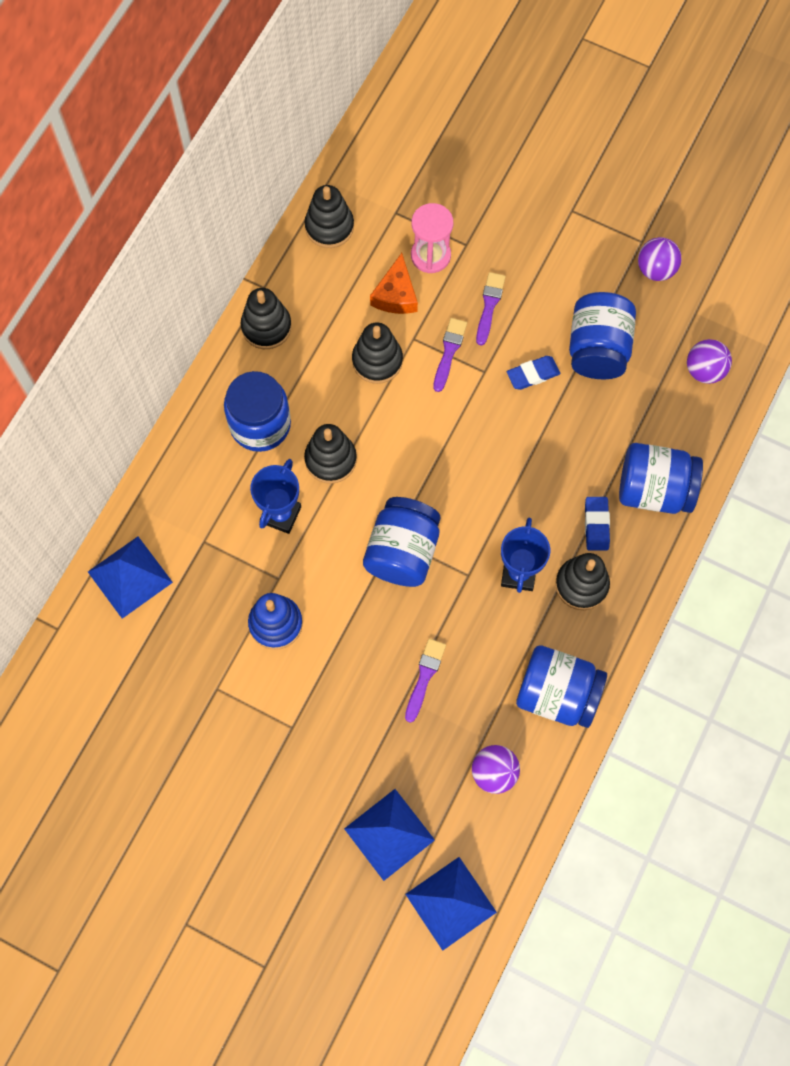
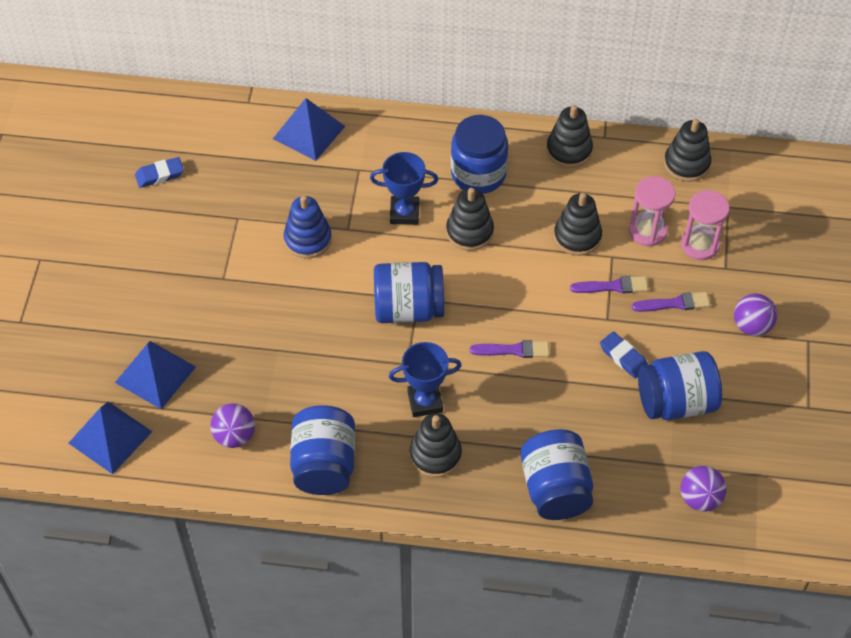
camera: 70 degrees right, 15 degrees down
orange cheese [370,253,418,314] -> pink hourglass [629,176,675,246]
purple brush [405,639,446,723] -> purple brush moved to [470,340,549,358]
blue eraser [585,497,610,551] -> blue eraser moved to [135,157,184,188]
purple ball [638,237,682,281] -> purple ball moved to [734,294,777,336]

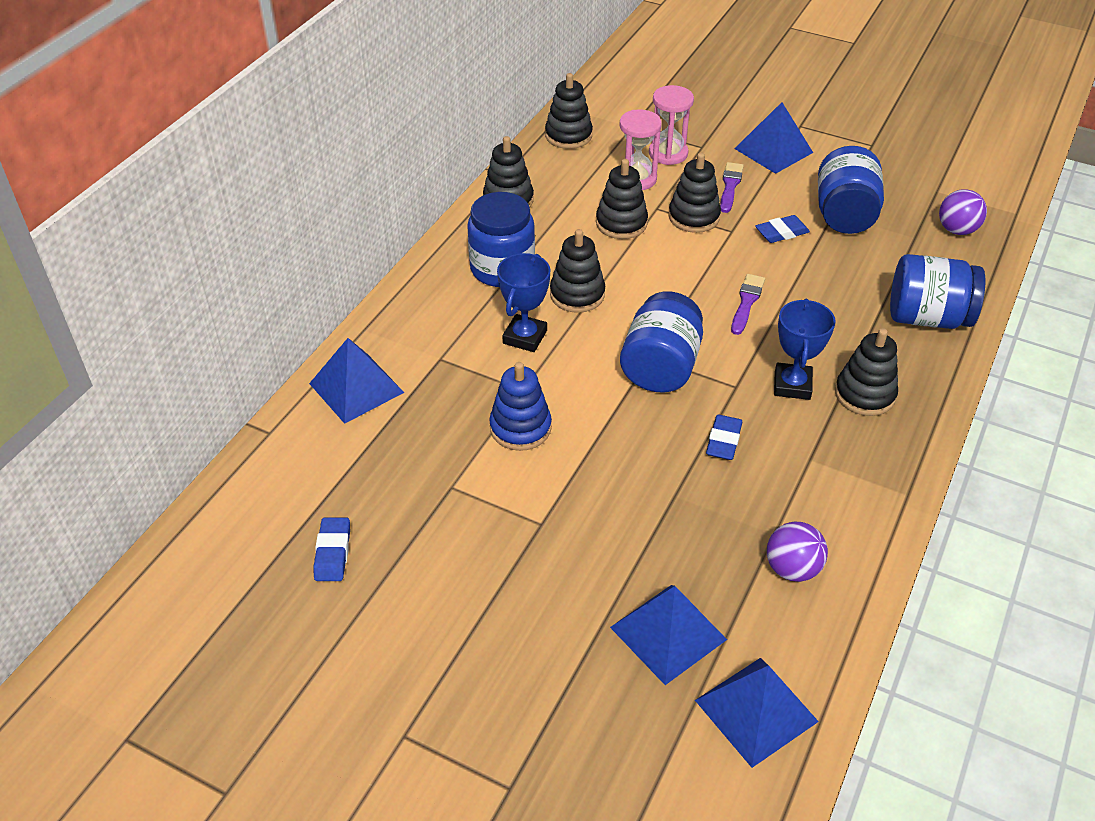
camera: 70 degrees left, 10 degrees down
blue jar [290,405,355,495] -> none
purple brush [570,276,648,293] -> black stacking toy [668,153,721,233]
purple ball [734,294,777,336] -> blue pyramid [735,102,813,174]
none -> blue eraser [706,415,743,460]

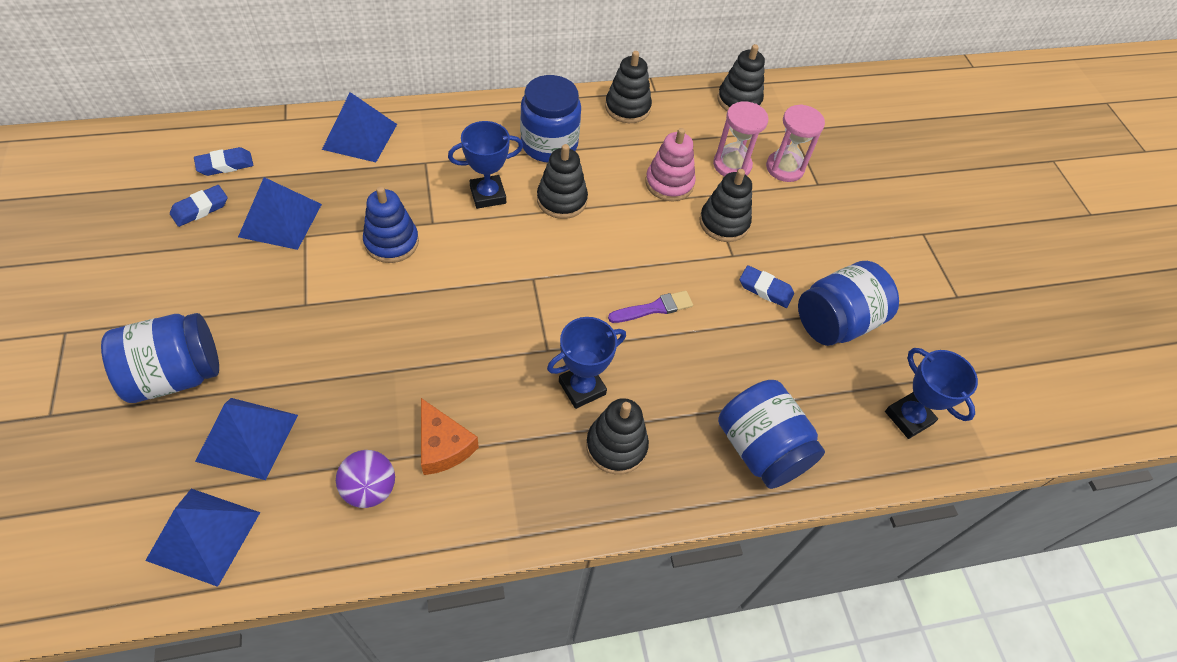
camera: 45 degrees right, 10 degrees up
black stacking toy [596,159,648,239] -> pink stacking toy [645,128,696,201]
blue jar [620,291,703,393] -> blue jar moved to [101,313,219,403]
blue eraser [706,415,743,460] -> blue eraser moved to [194,147,253,176]
purple brush [720,162,744,213] -> none
blue pyramid [735,102,813,174] -> blue pyramid moved to [238,177,322,250]
purple ball [939,189,987,235] -> blue trophy [885,348,978,439]
none -> orange cheese [421,398,479,475]

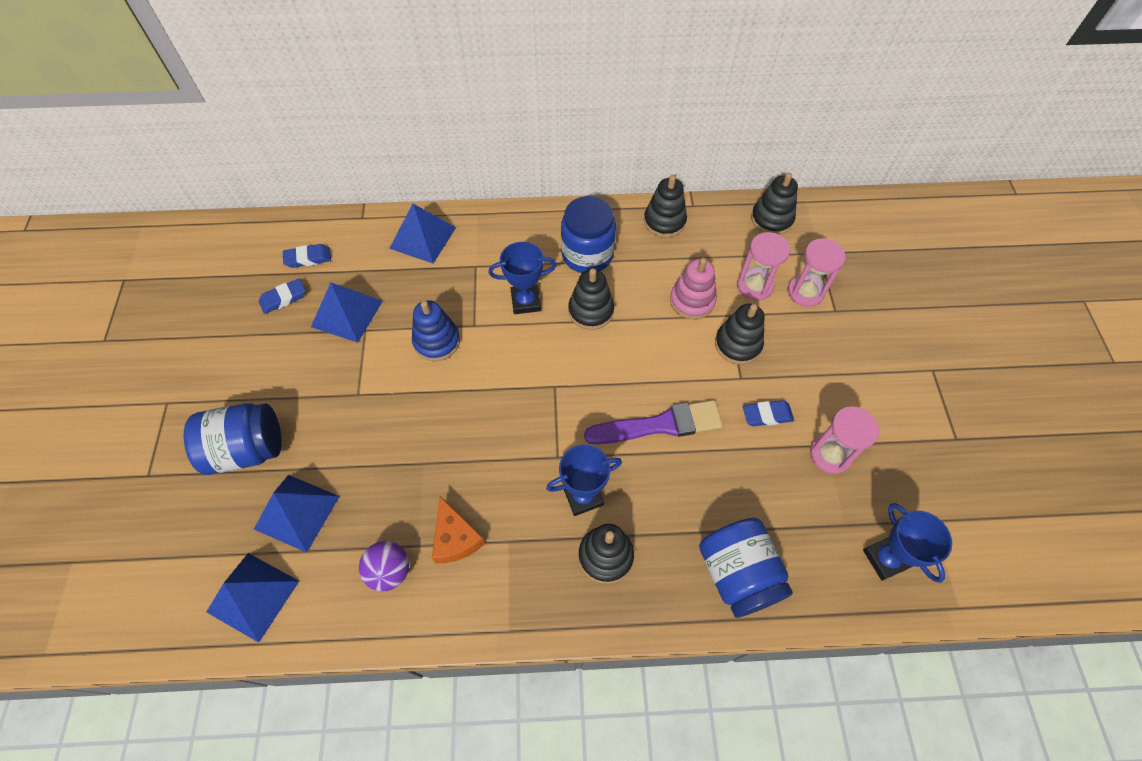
camera: 15 degrees right, 5 degrees up
purple brush [608,291,693,323] -> purple brush [584,400,723,444], size x1.73
blue eraser [740,265,794,308] -> blue eraser turned 45 degrees counterclockwise [743,400,794,426]
blue jar [798,261,899,346] -> pink hourglass [810,406,879,474]

